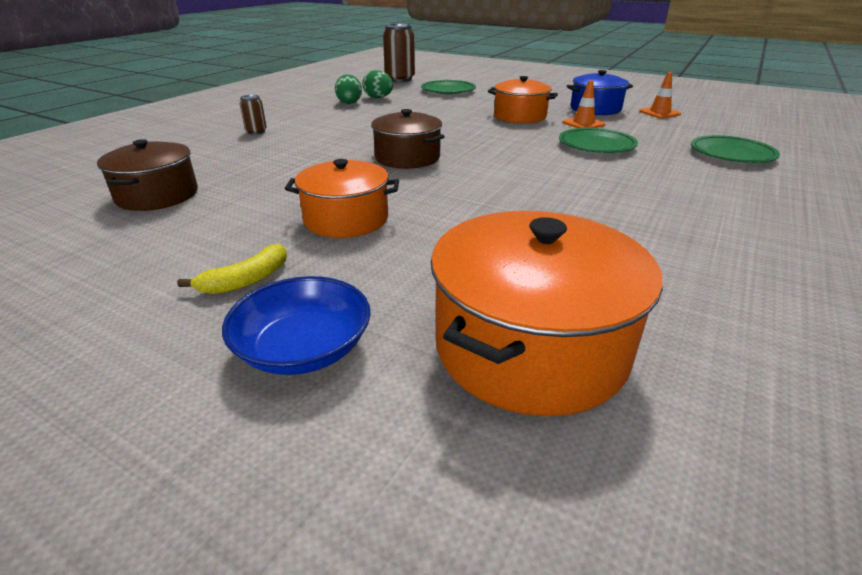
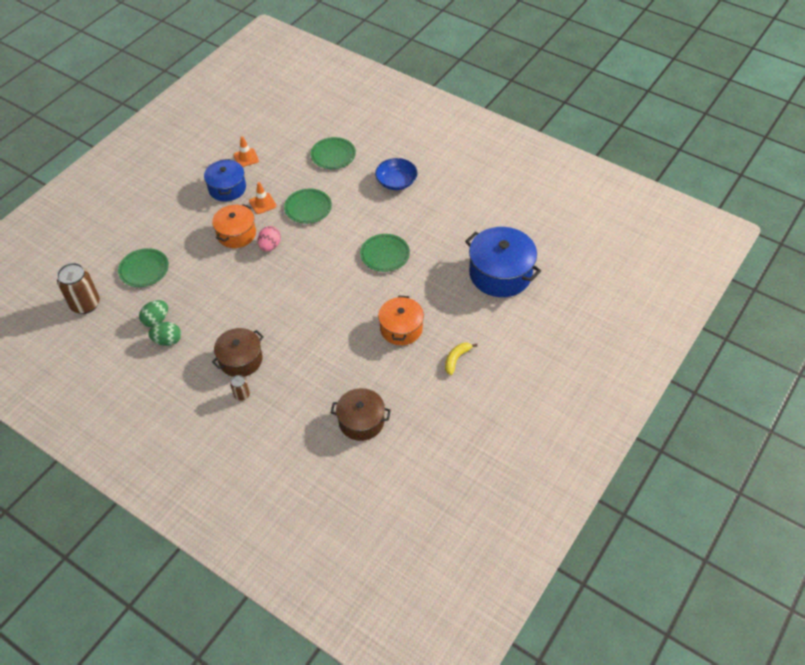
camera: 85 degrees left, 20 degrees up
yellow banana [177,243,287,294] -> yellow banana turned 105 degrees counterclockwise [445,343,478,375]
blue bowl [222,276,371,375] -> blue bowl moved to [375,158,418,190]
brown pot [371,109,445,169] -> brown pot moved to [212,328,264,377]
orange pot [431,211,663,416] -> blue pot [465,227,541,297]
none -> pink egg [258,226,281,252]
none -> green plate [360,234,410,272]

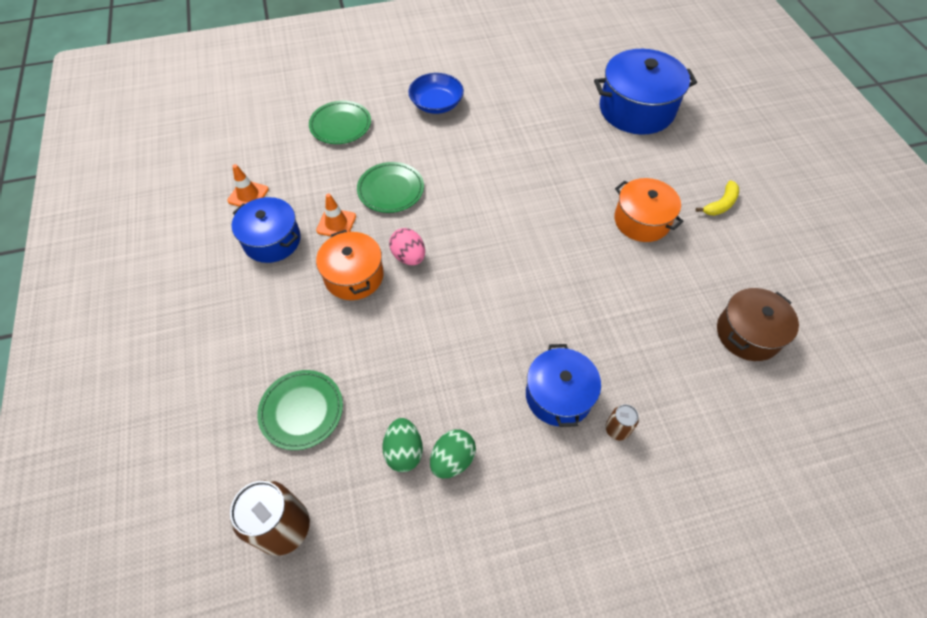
camera: 50 degrees left, 5 degrees up
brown pot [212,328,264,377] -> blue pot [526,344,601,427]
green plate [360,234,410,272] -> none
yellow banana [445,343,478,375] -> yellow banana turned 120 degrees counterclockwise [696,180,739,216]

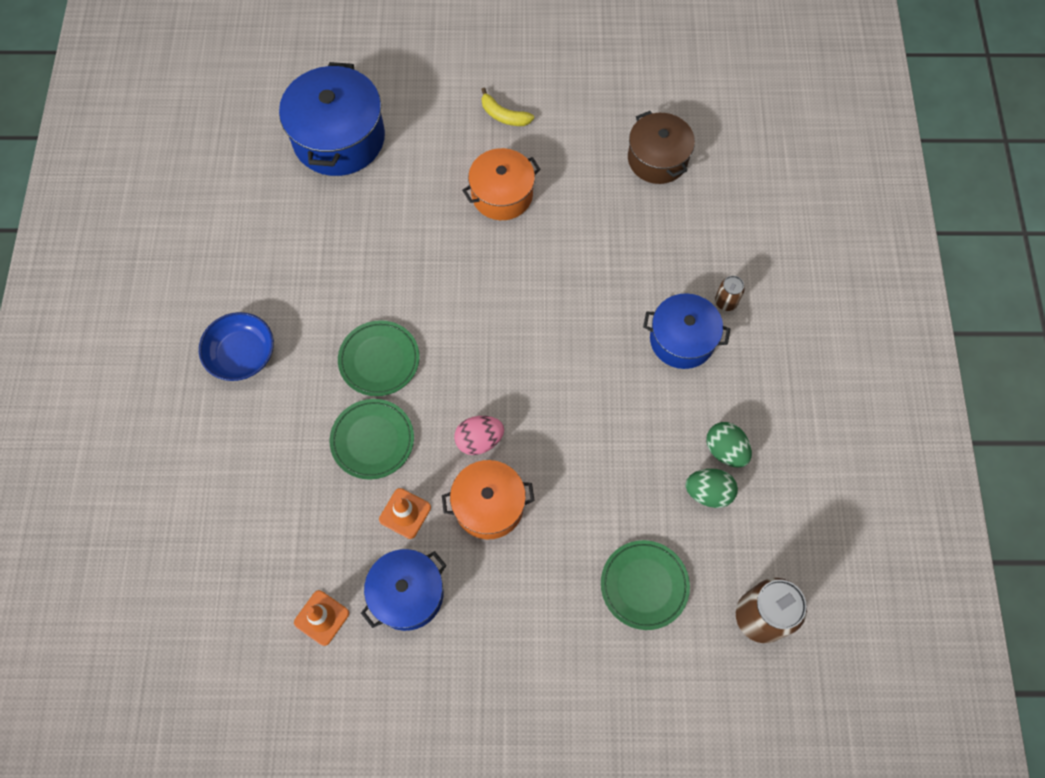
camera: 75 degrees left, 10 degrees up
green plate [309,101,371,144] -> green plate moved to [338,320,420,396]
yellow banana [696,180,739,216] -> yellow banana turned 150 degrees clockwise [481,88,534,126]

